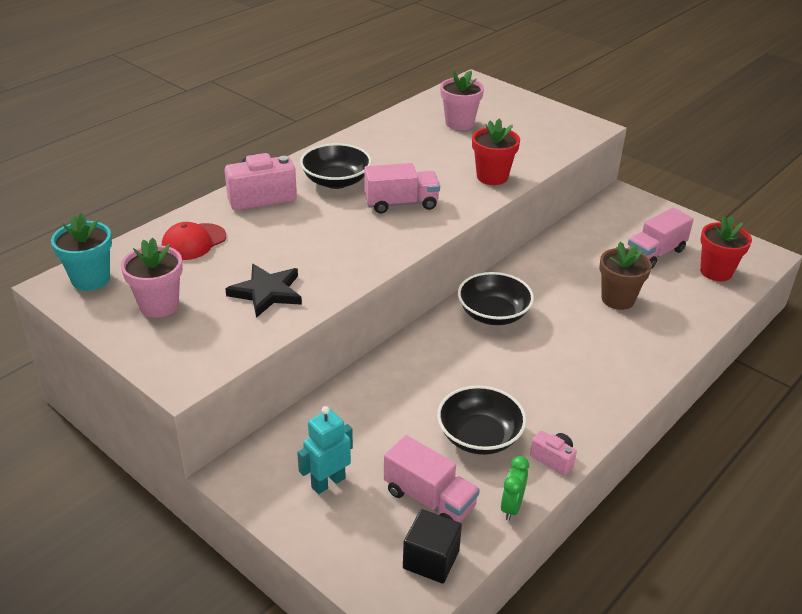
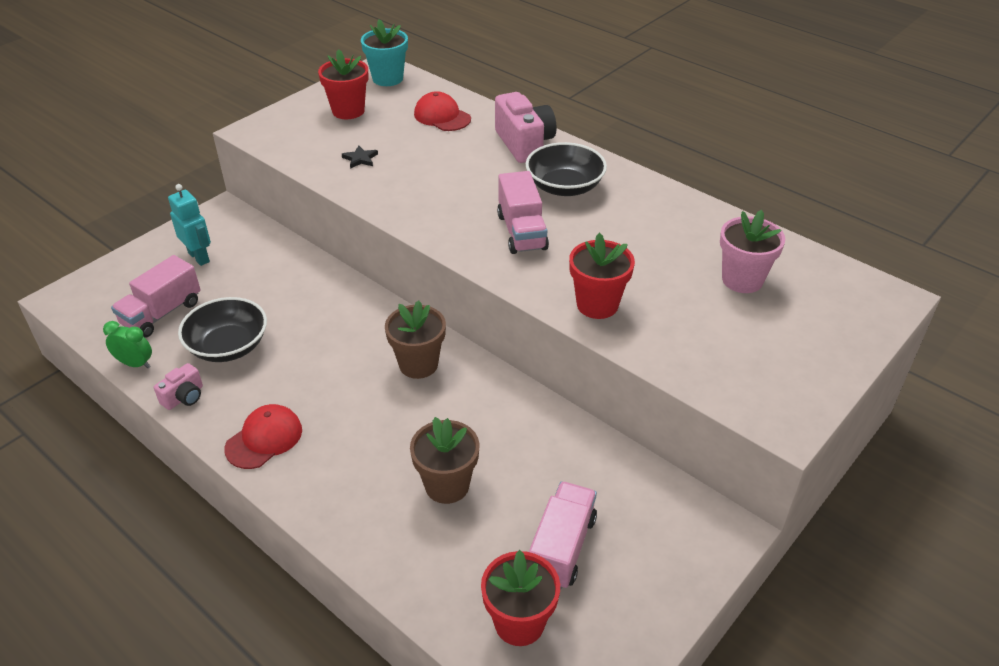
camera: 90 degrees right, 5 degrees up
pink flower pot [121,238,183,318] -> red flower pot [318,49,368,119]
black star [225,264,302,318] -> black star [342,146,378,169], size x0.51
black cube [403,509,462,583] -> none
black bowl [458,272,534,325] -> brown flower pot [385,301,446,379]
pink truck [628,208,694,269] -> pink truck turned 60 degrees clockwise [529,481,597,589]
none -> red cap [224,404,302,469]

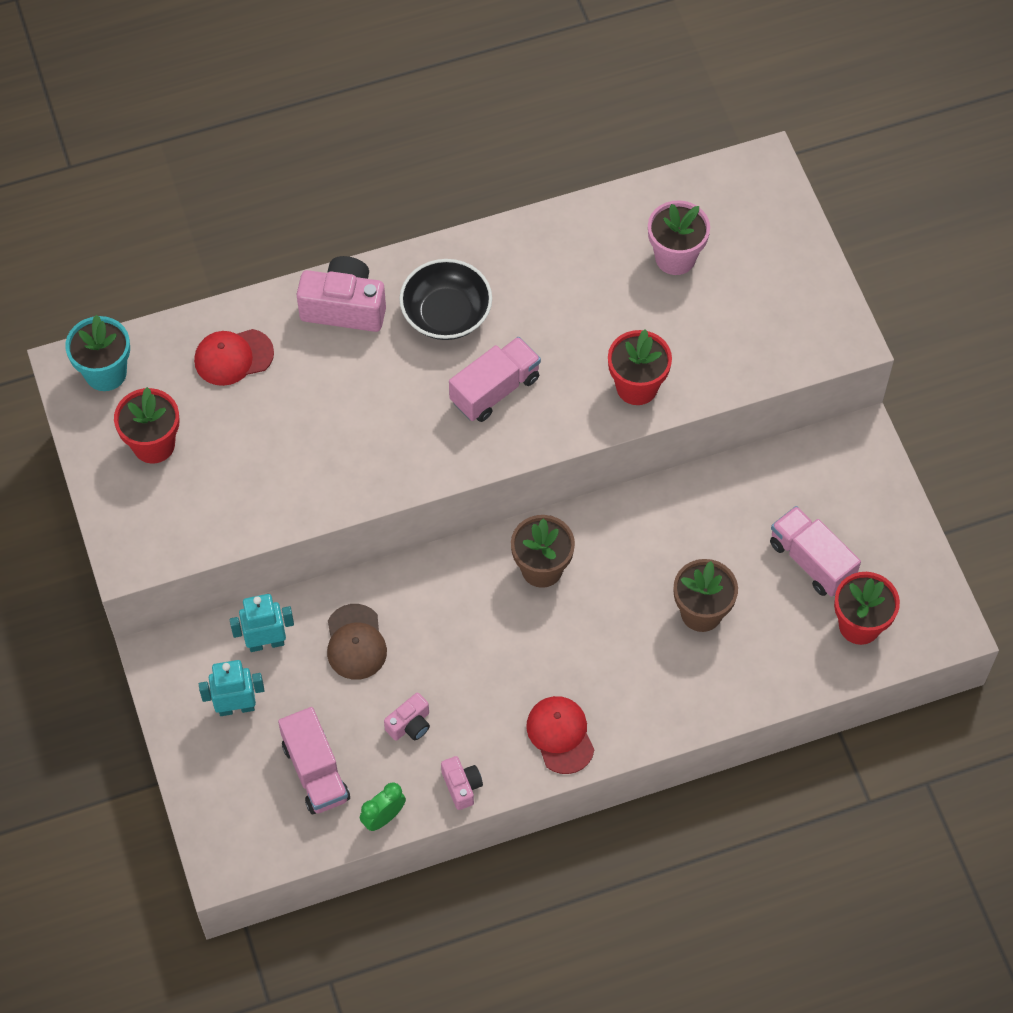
camera: 60 degrees left, 20 degrees up
black bowl [178,297,267,362] -> pink camera [384,693,430,741]
black star [342,146,378,169] -> none
pink truck [497,171,549,254] -> pink truck turned 60 degrees counterclockwise [449,337,541,422]
none -> turquoise robot [230,594,294,652]
none -> brown cap [327,604,387,680]

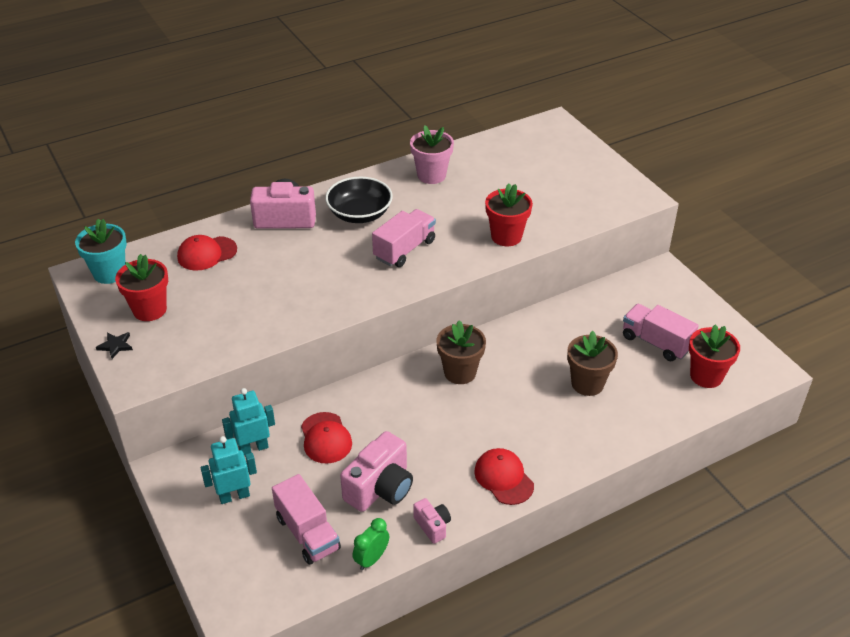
camera: 10 degrees left, 20 degrees down
brown cap [327,604,387,680] -> red cap [301,412,352,463]
pink camera [384,693,430,741] -> pink camera [340,431,413,512], size x1.89
pink flower pot [648,200,710,275] -> pink flower pot moved to [410,125,454,184]
none -> black star [96,332,133,359]

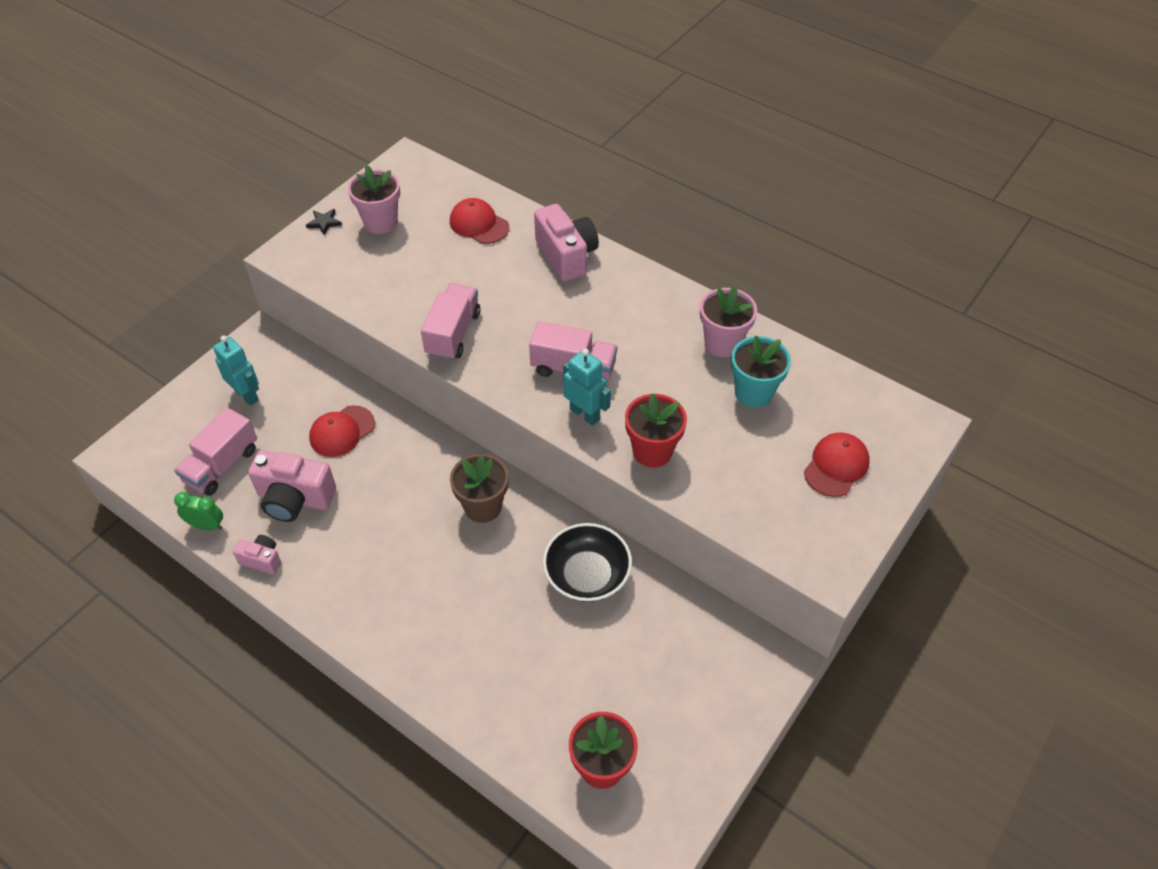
camera: 65 degrees right, 10 degrees up
turquoise flower pot [75,219,127,284] -> turquoise flower pot moved to [731,336,791,408]
red flower pot [115,254,168,321] -> pink flower pot [348,165,400,234]
turquoise robot [222,388,275,455] -> turquoise robot moved to [563,349,611,426]
black bowl [325,177,393,223] -> black bowl moved to [543,523,632,602]
pink camera [413,498,451,544] -> pink camera turned 105 degrees counterclockwise [233,535,281,574]
red cap [474,448,534,505] -> red cap moved to [804,432,870,497]
brown flower pot [567,331,618,396] -> none
pink truck [623,304,699,361] -> pink truck moved to [421,283,480,361]

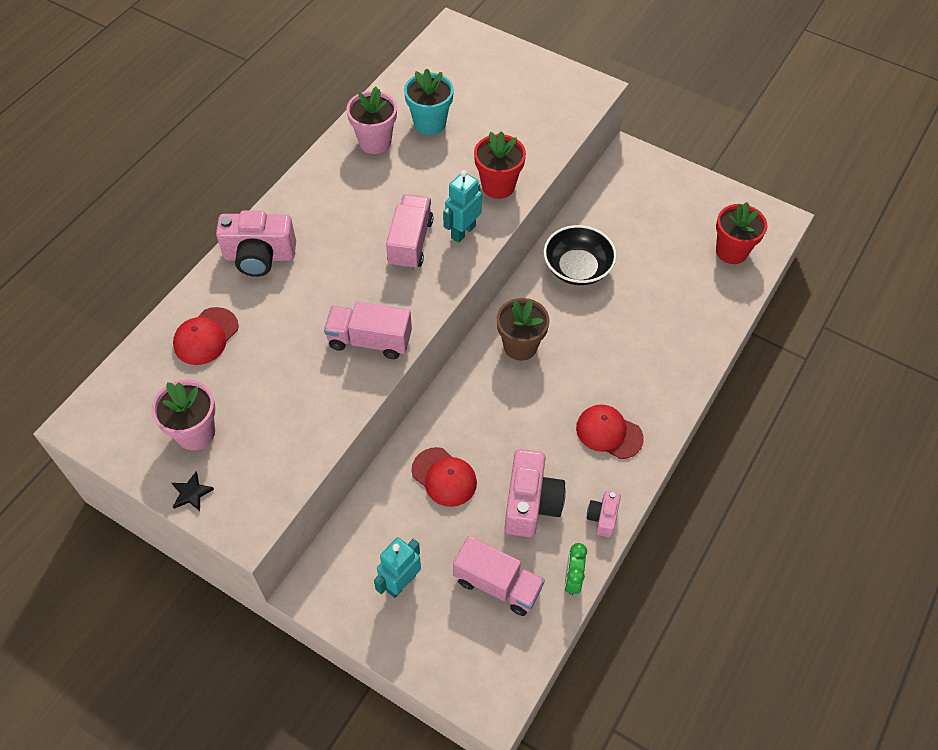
camera: 95 degrees left, 5 degrees up
pink camera [534,204,599,282] -> pink camera turned 150 degrees counterclockwise [216,210,296,277]
red cap [804,432,870,497] -> red cap moved to [576,404,644,459]

